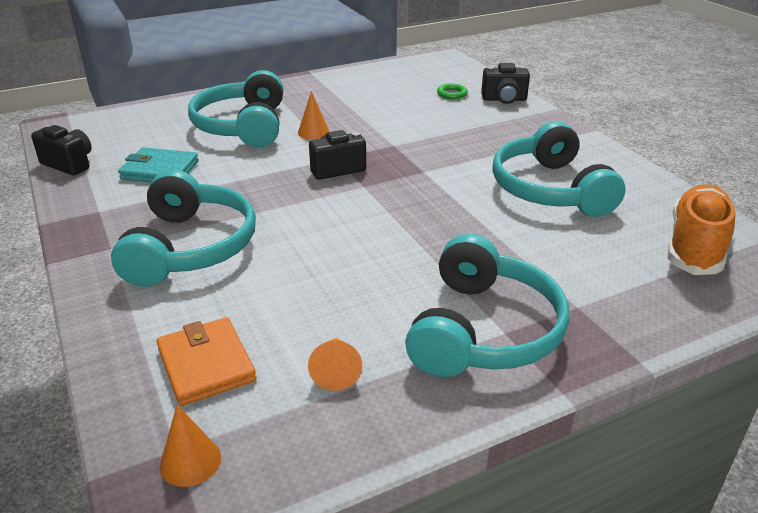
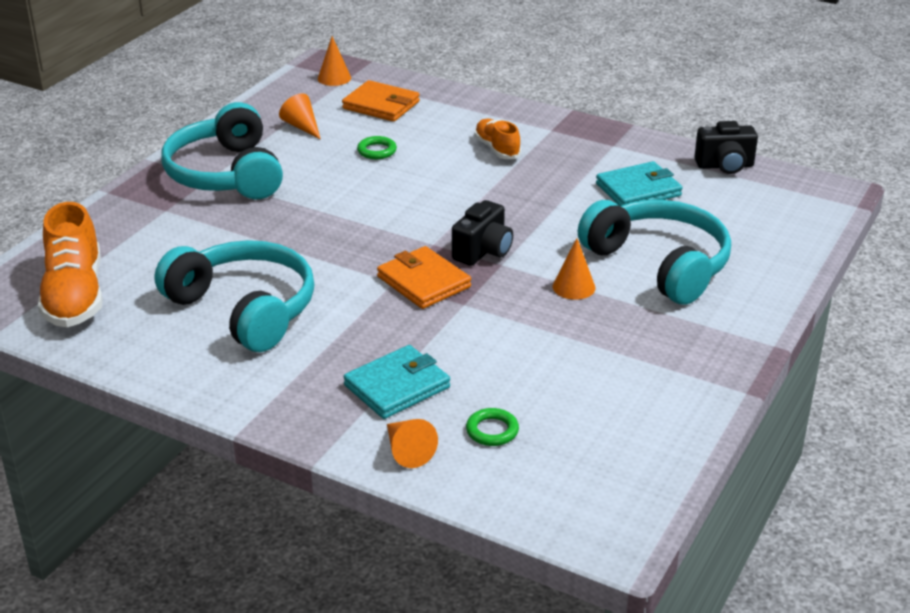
camera: 145 degrees right, 0 degrees up
turquoise headphones [111,169,256,287] -> orange shoe [474,119,521,159]
black camera [481,63,530,104] -> orange cone [387,419,438,468]
none -> turquoise wallet [344,345,450,419]
none -> green ring [357,136,397,159]
none -> orange wallet [377,246,471,309]

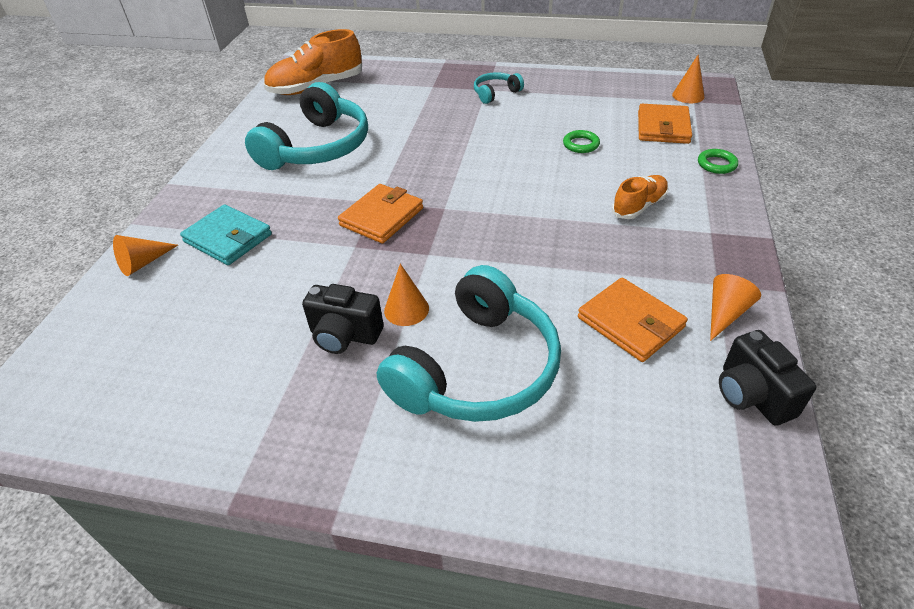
camera: 75 degrees right, 10 degrees up
turquoise headphones [161,102,283,199] -> turquoise headphones [474,72,524,104], size x0.46
orange cone [279,93,321,140] -> orange cone moved to [710,274,761,341]
black camera [452,200,513,266] -> black camera moved to [302,284,384,354]
green ring [466,408,519,446] -> green ring moved to [698,149,738,174]
turquoise wallet [596,161,683,206] -> orange wallet [578,278,688,362]

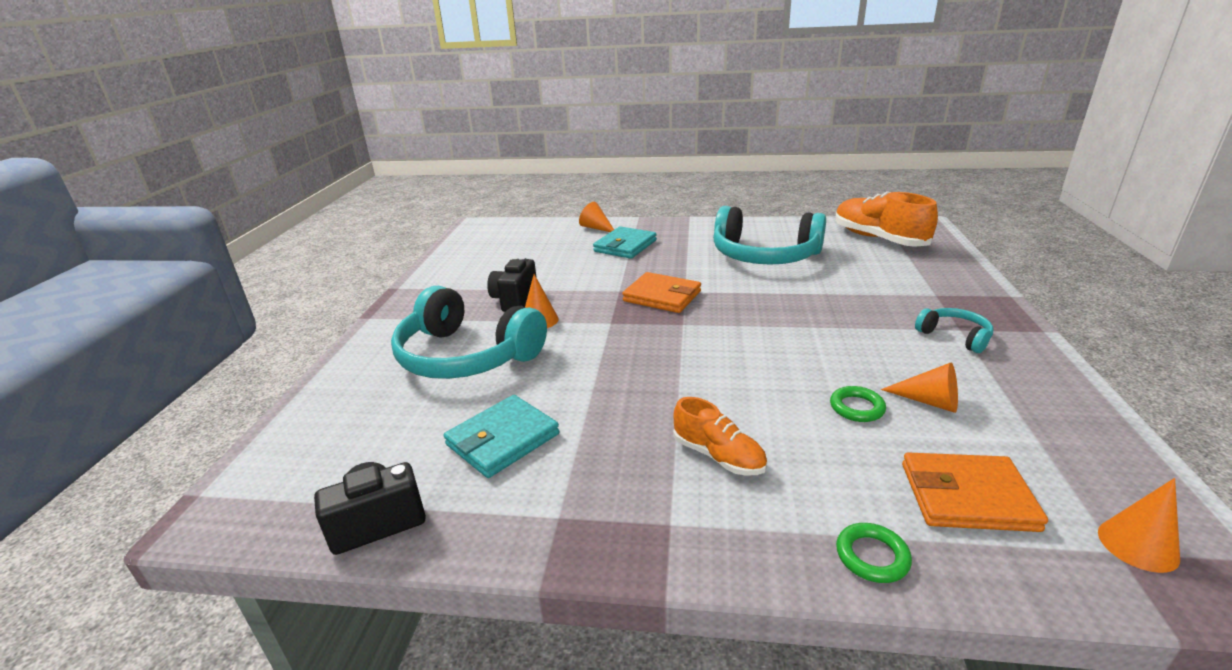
camera: 85 degrees right, 15 degrees down
orange wallet [578,278,688,362] -> turquoise wallet [444,395,559,478]
orange cone [710,274,761,341] -> orange cone moved to [881,363,958,413]

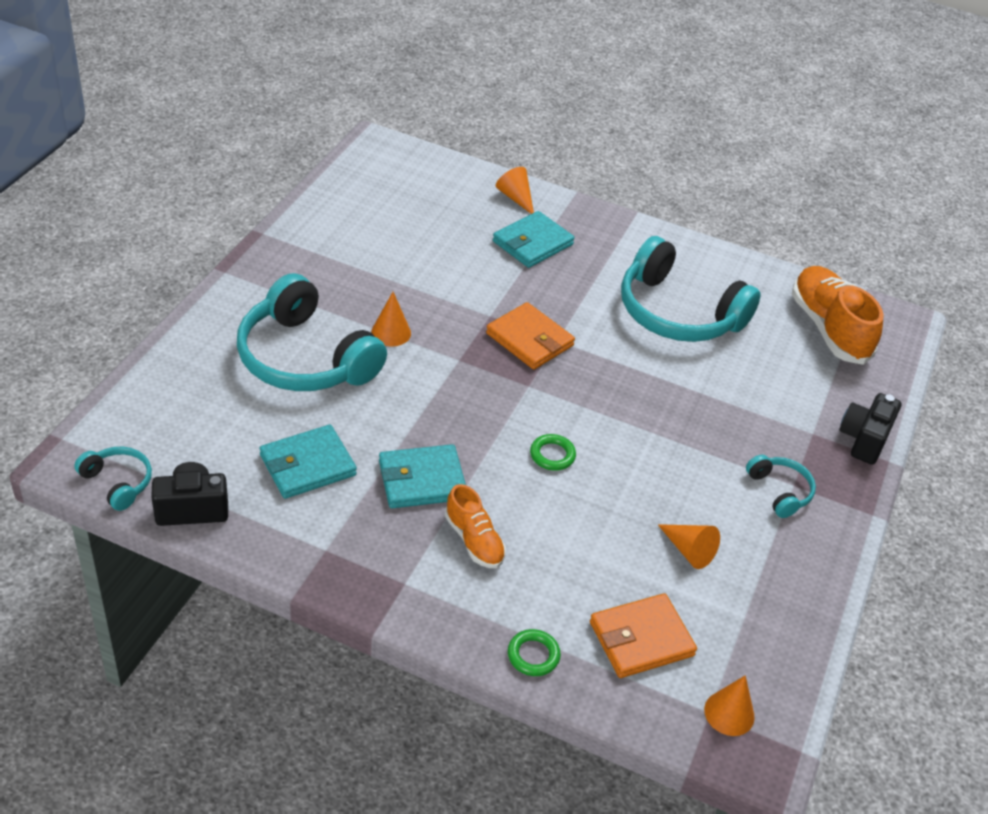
camera: 10 degrees right, 15 degrees up
black camera [487,256,537,312] -> black camera moved to [839,393,901,465]
green ring [830,386,886,422] -> green ring moved to [530,434,576,471]
orange wallet [902,452,1048,532] -> orange wallet turned 45 degrees counterclockwise [590,593,697,678]
none -> turquoise headphones [75,446,152,511]
none -> turquoise wallet [379,444,466,508]

